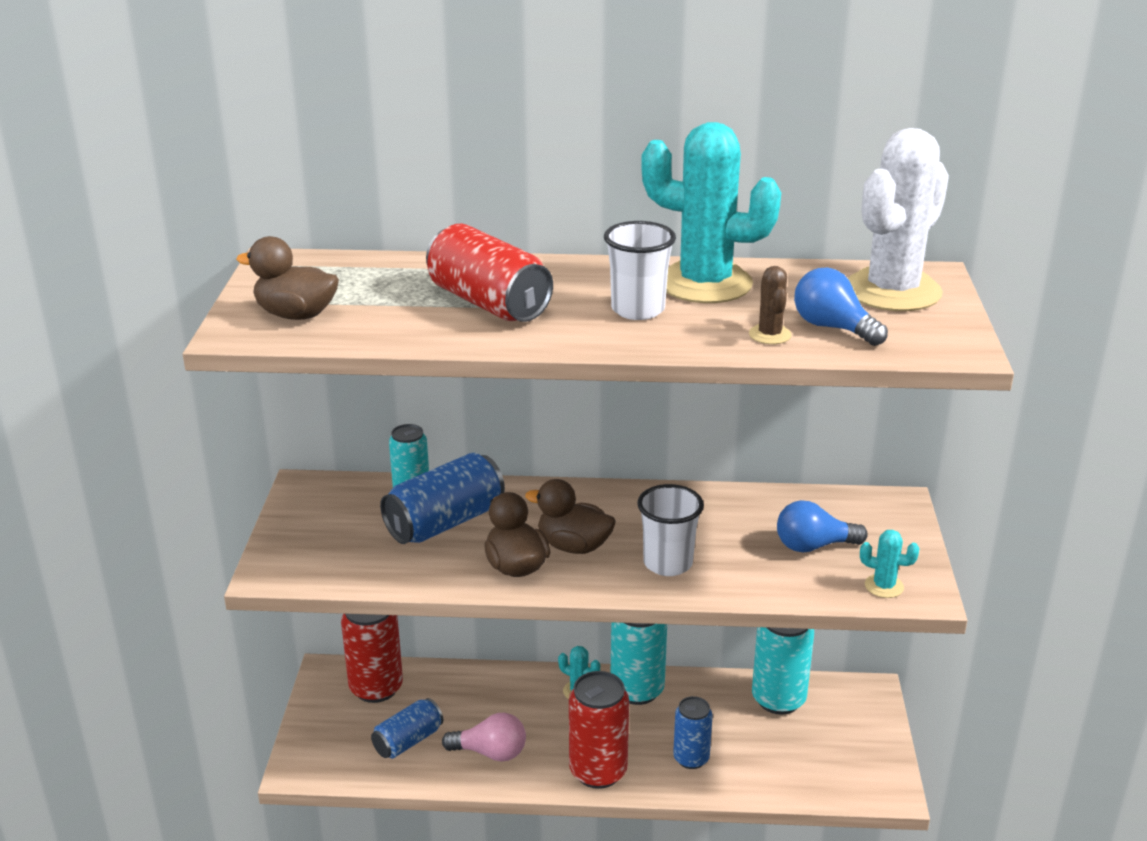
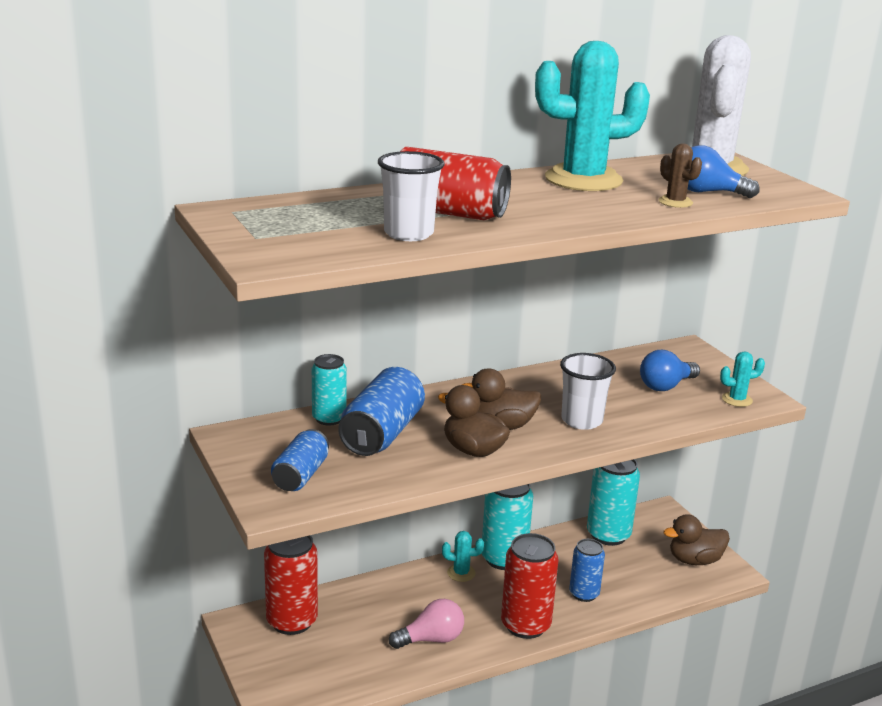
camera: 30 degrees left, 5 degrees down
brown duck [236,236,339,320] -> brown duck moved to [663,514,730,565]
blue can [371,698,443,758] -> blue can moved to [271,429,329,491]
white cup [604,221,676,320] -> white cup moved to [378,151,445,241]

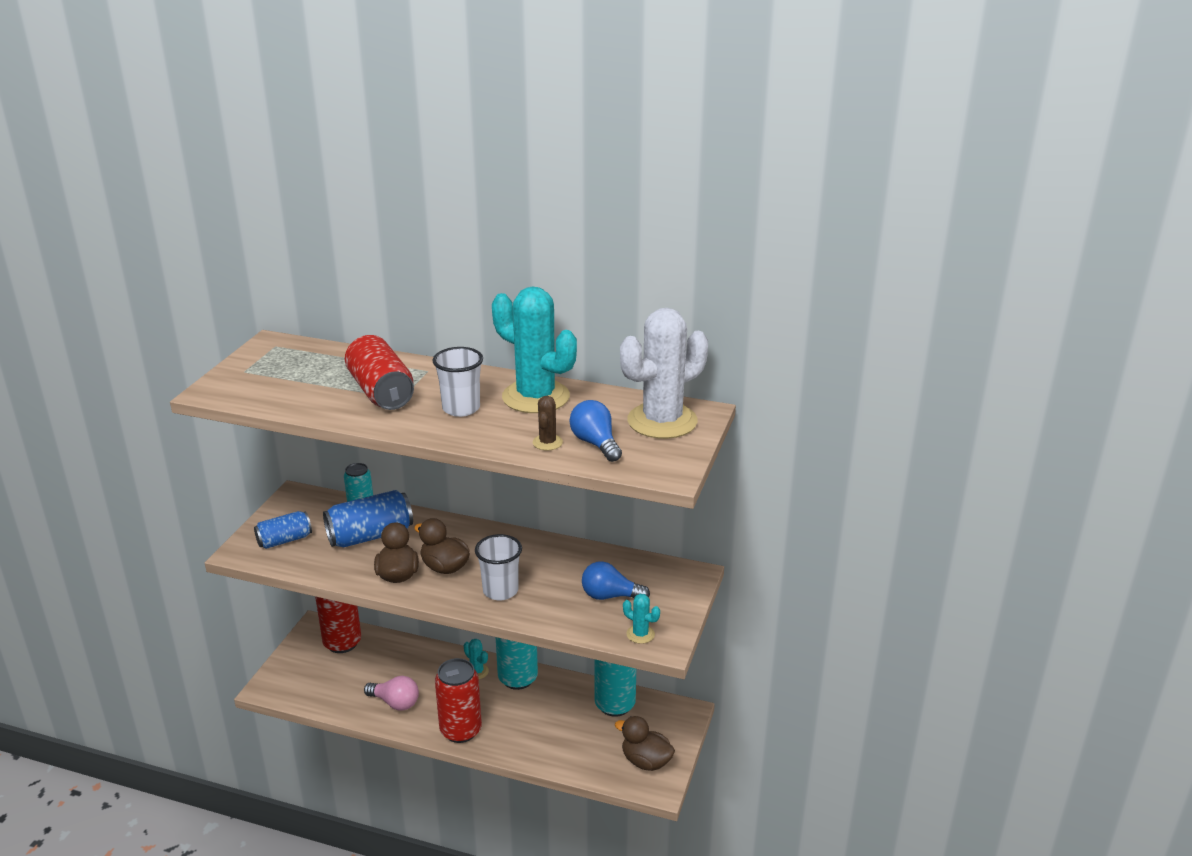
camera: 45 degrees right, 5 degrees up
white cup [378,151,445,241] -> white cup moved to [433,347,483,417]
blue can [569,539,605,602] -> none

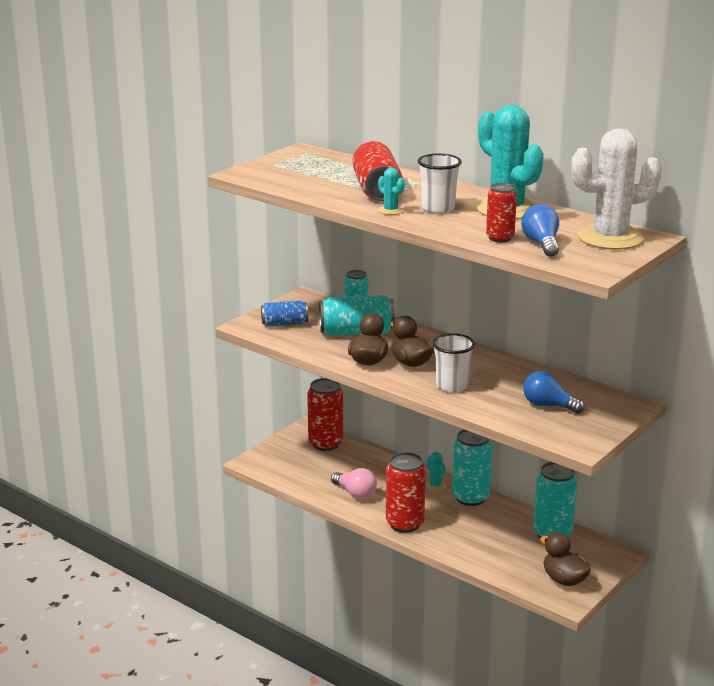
camera: 20 degrees right, 5 degrees down
blue can [323,490,413,547] -> turquoise can [319,295,395,335]
brown cactus [533,396,563,450] -> red can [486,183,517,242]
turquoise cactus [623,594,660,644] -> turquoise cactus moved to [378,168,405,215]

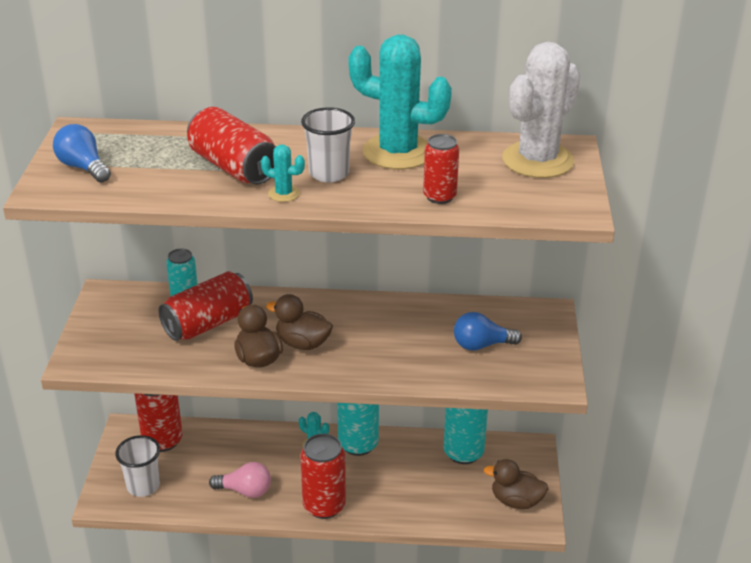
camera: 35 degrees left, 10 degrees up
blue can [261,301,308,327] -> none
turquoise can [319,295,395,335] -> red can [158,271,253,341]
white cup [432,333,475,393] -> white cup moved to [115,435,160,497]
blue light bulb [521,204,559,257] -> blue light bulb moved to [53,124,111,183]

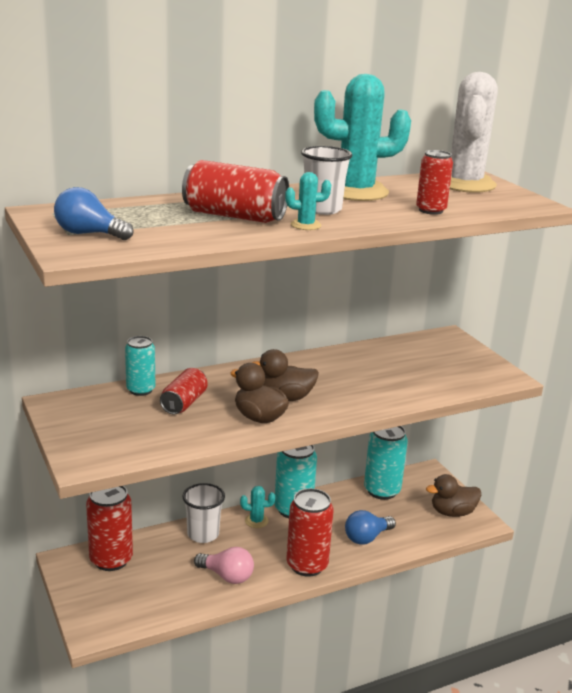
camera: 30 degrees left, 10 degrees down
white cup [115,435,160,497] -> white cup moved to [183,483,225,543]
red can [158,271,253,341] -> red can [160,368,208,415], size x0.63
pink light bulb [209,462,271,498] -> pink light bulb turned 45 degrees clockwise [194,547,254,584]
blue light bulb [454,312,522,351] -> blue light bulb moved to [345,510,396,545]

